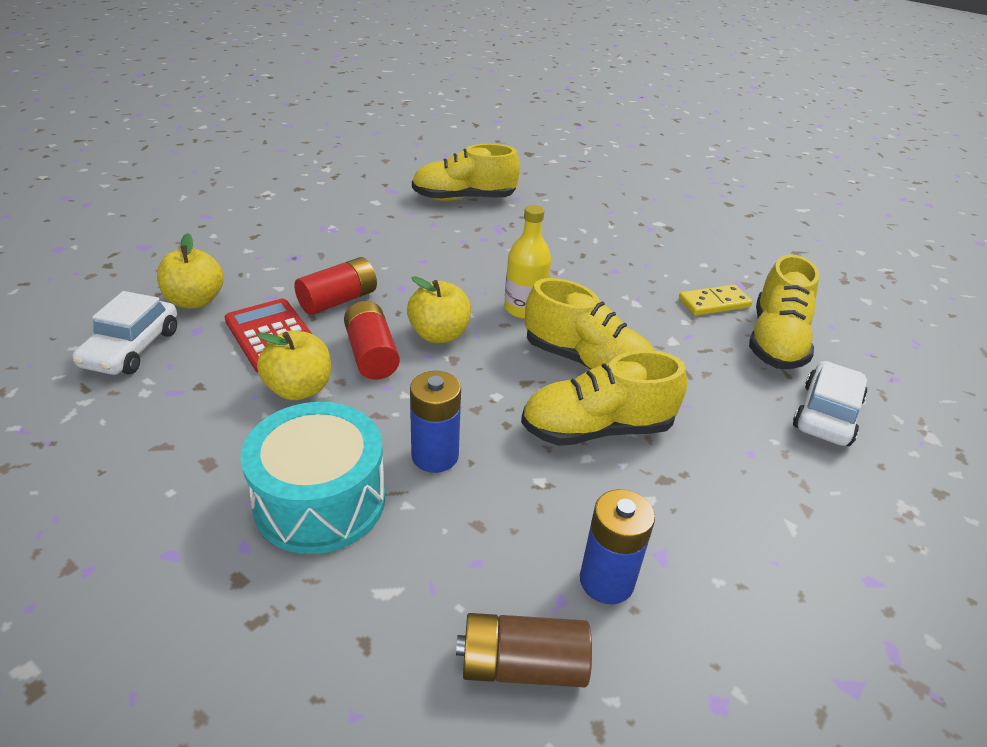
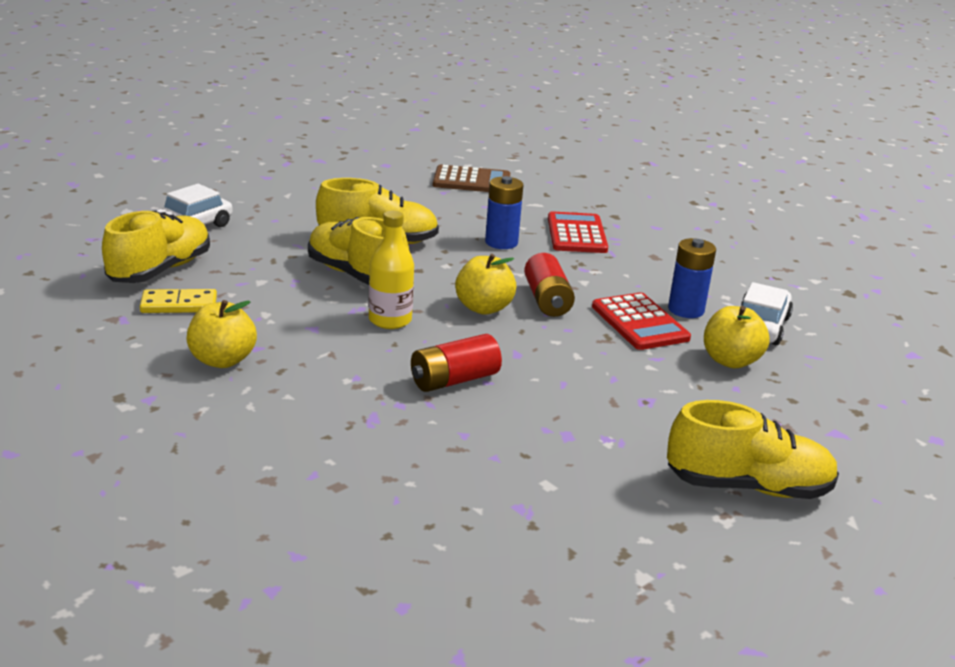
camera: 170 degrees left, 10 degrees down
turquoise drum [241,402,385,554] -> red calculator [548,211,608,253]
yellow apple [257,330,331,400] -> yellow apple moved to [186,300,257,368]
red battery [294,257,377,315] -> red battery moved to [411,334,502,392]
yellow shoe [412,144,520,201] -> yellow shoe moved to [667,400,839,499]
brown battery [456,613,592,687] -> brown calculator [433,165,510,192]
blue battery [580,489,655,604] -> blue battery moved to [668,238,716,318]

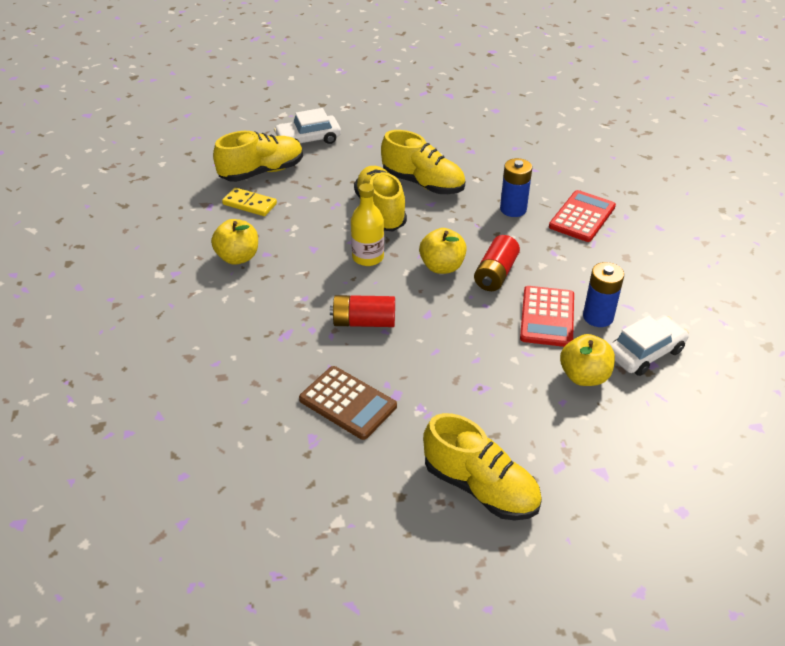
camera: 35 degrees right, 15 degrees up
brown calculator [433,165,510,192] -> brown calculator moved to [299,366,397,440]

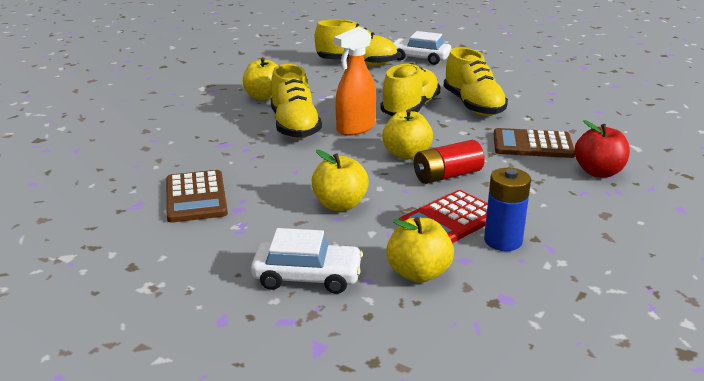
camera: 40 degrees right, 15 degrees down
yellow domino [222,187,277,216] -> none
red battery [330,295,395,327] -> none
yellow bottle [351,183,384,266] -> orange spray bottle [334,27,376,136]
yellow shoe [423,413,542,520] -> yellow shoe moved to [271,64,322,139]
blue battery [500,158,532,217] -> brown calculator [493,128,575,158]
red calculator [549,190,616,242] -> red apple [575,120,630,177]
white car [610,315,689,376] -> white car moved to [251,228,363,294]
none -> yellow apple [312,150,369,211]

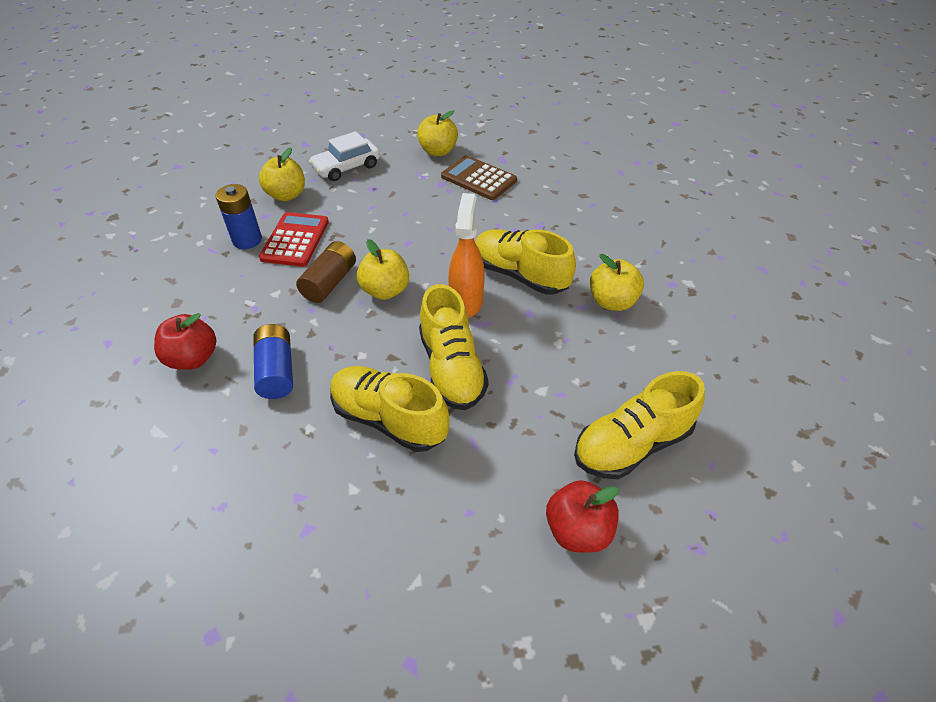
camera: 140 degrees right, 20 degrees up
yellow apple [312,150,369,211] -> yellow apple moved to [417,110,458,156]
white car [393,31,452,65] -> red apple [546,480,619,552]
red battery [414,140,485,184] -> brown battery [296,241,356,303]
brown calculator [493,128,575,158] -> blue battery [254,324,293,399]

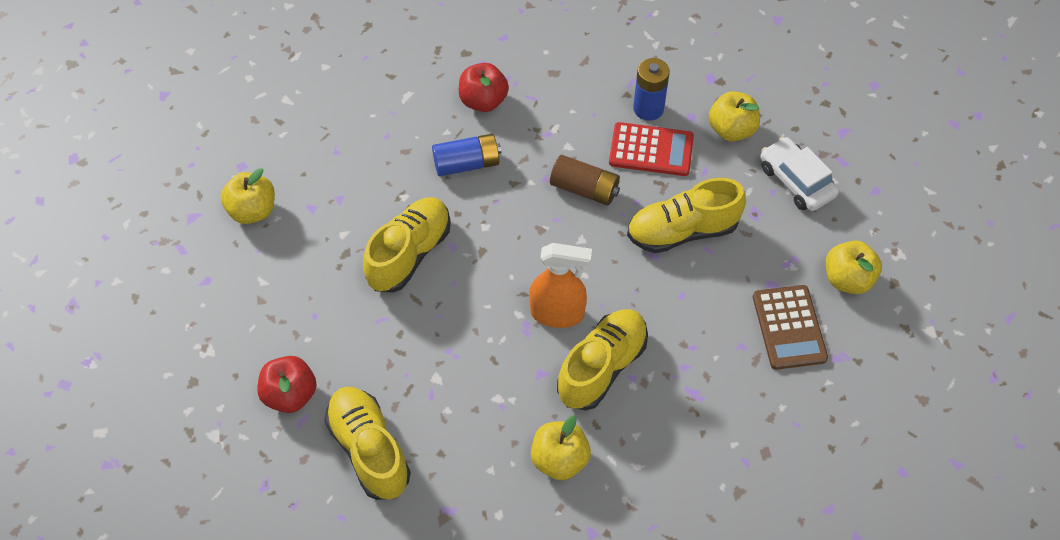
camera: 90 degrees right, 10 degrees up
yellow apple [357,239,409,300] -> yellow apple moved to [221,168,275,224]
yellow shoe [419,284,489,410] -> yellow shoe moved to [627,178,746,253]
brown calculator [441,155,517,200] -> brown calculator turned 135 degrees clockwise [753,285,828,370]

